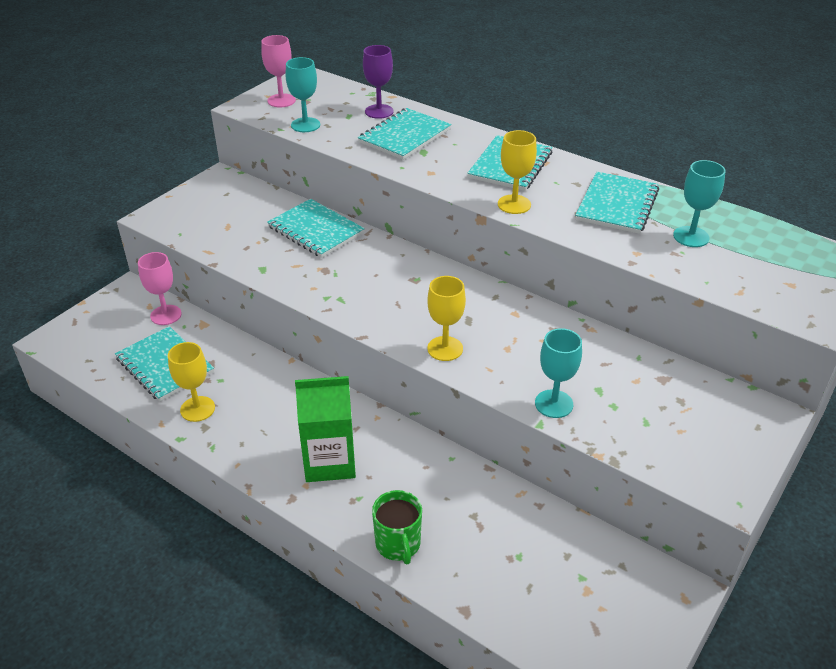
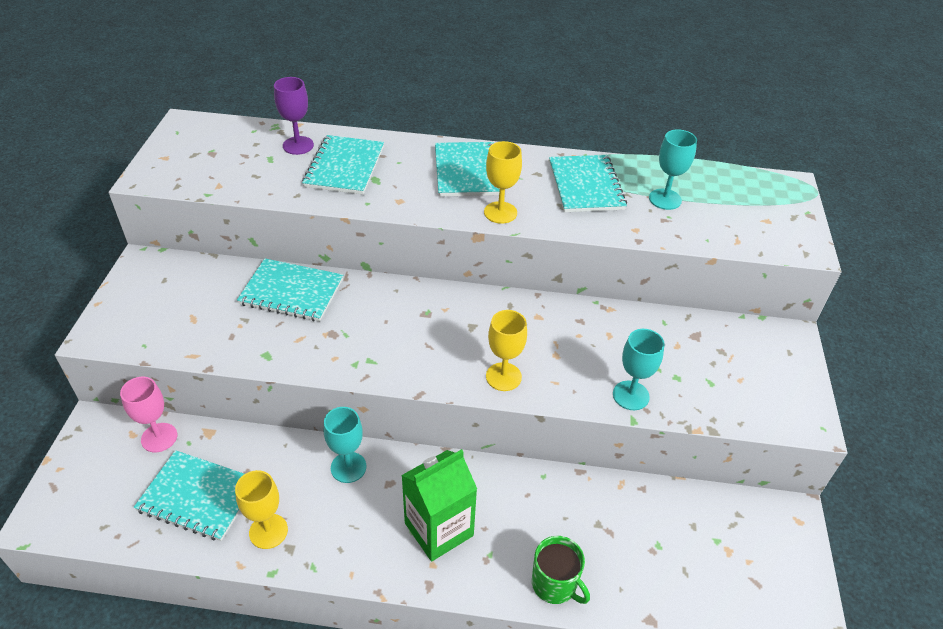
camera: 30 degrees left, 5 degrees up
pink goblet [261,35,296,108] -> none
turquoise goblet [286,57,320,132] -> turquoise goblet moved to [324,407,366,483]

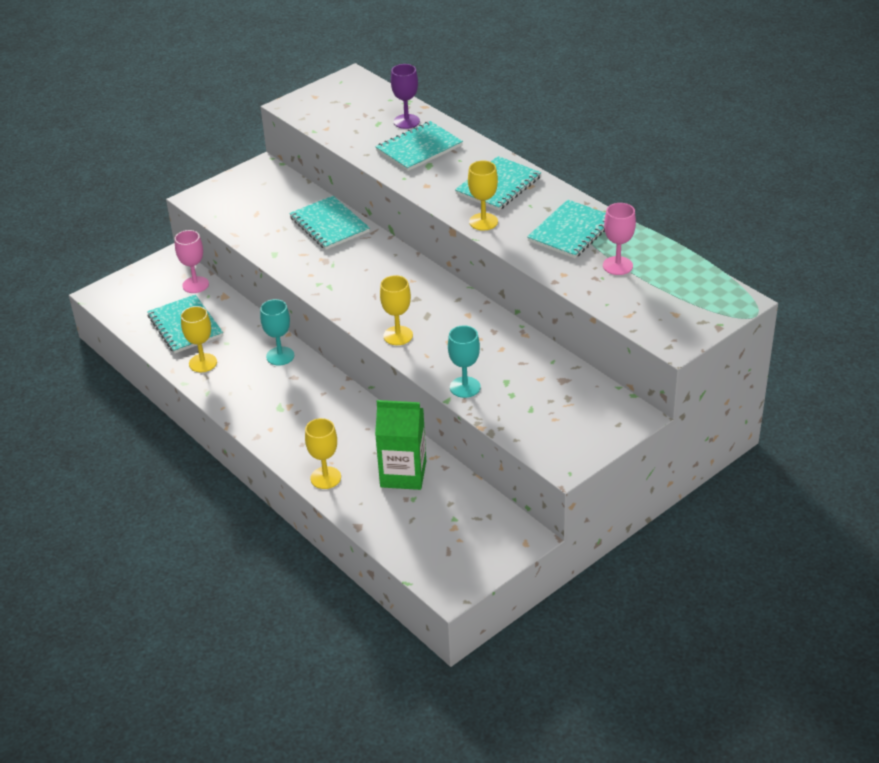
camera: 45 degrees right, 5 degrees down
green carton [401,449,477,561] -> green carton moved to [375,400,426,490]
green mug [532,536,590,604] -> yellow goblet [305,418,341,489]
turquoise goblet [649,129,697,210] -> pink goblet [603,203,636,275]

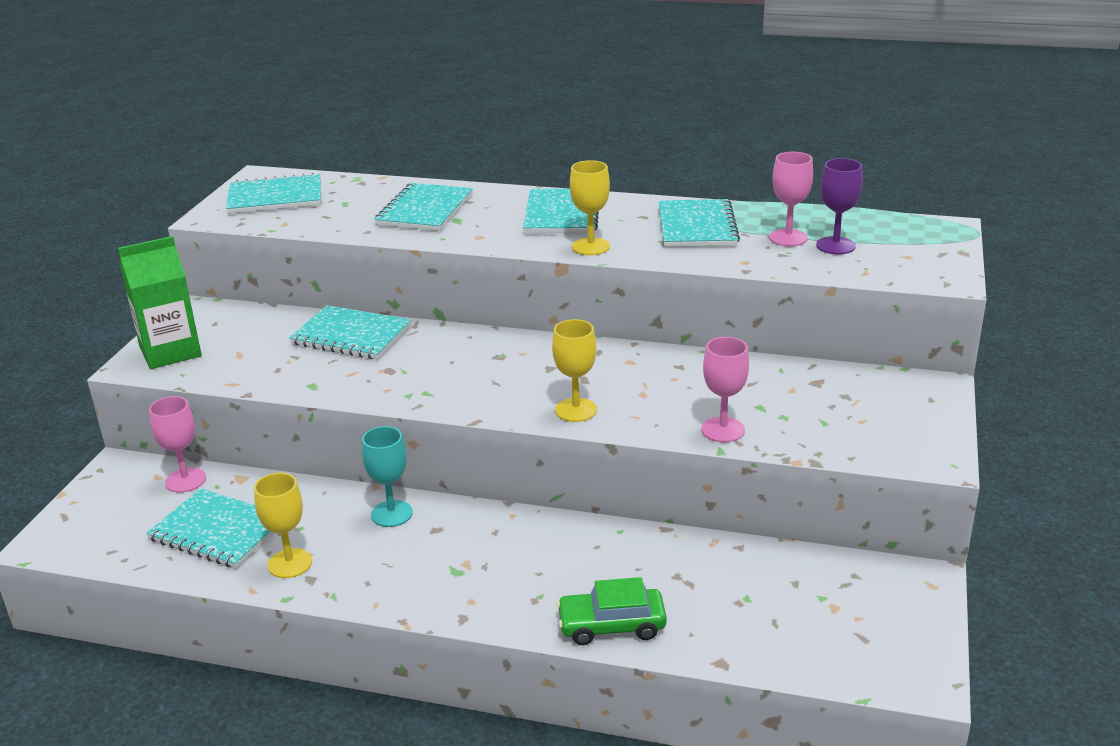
camera: 35 degrees left, 10 degrees down
yellow goblet [305,418,341,489] -> green car [556,577,667,645]
green carton [375,400,426,490] -> green carton moved to [118,236,202,369]
purple goblet [391,64,420,129] -> purple goblet moved to [816,158,863,254]
turquoise goblet [448,325,481,398] -> pink goblet [701,337,749,443]
none -> turquoise notebook [226,173,321,214]

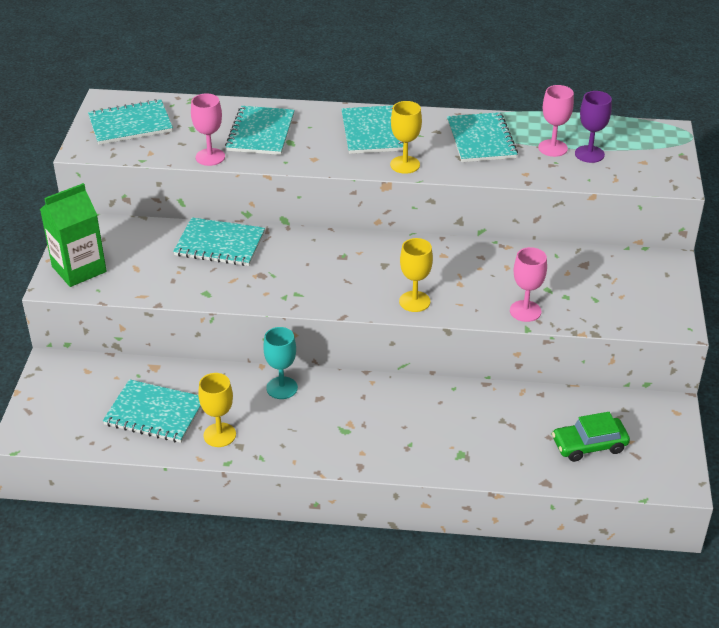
camera: 10 degrees left, 10 degrees up
pink goblet [149,396,206,493] -> pink goblet moved to [191,94,225,166]
green car [556,577,667,645] -> green car moved to [552,412,630,462]

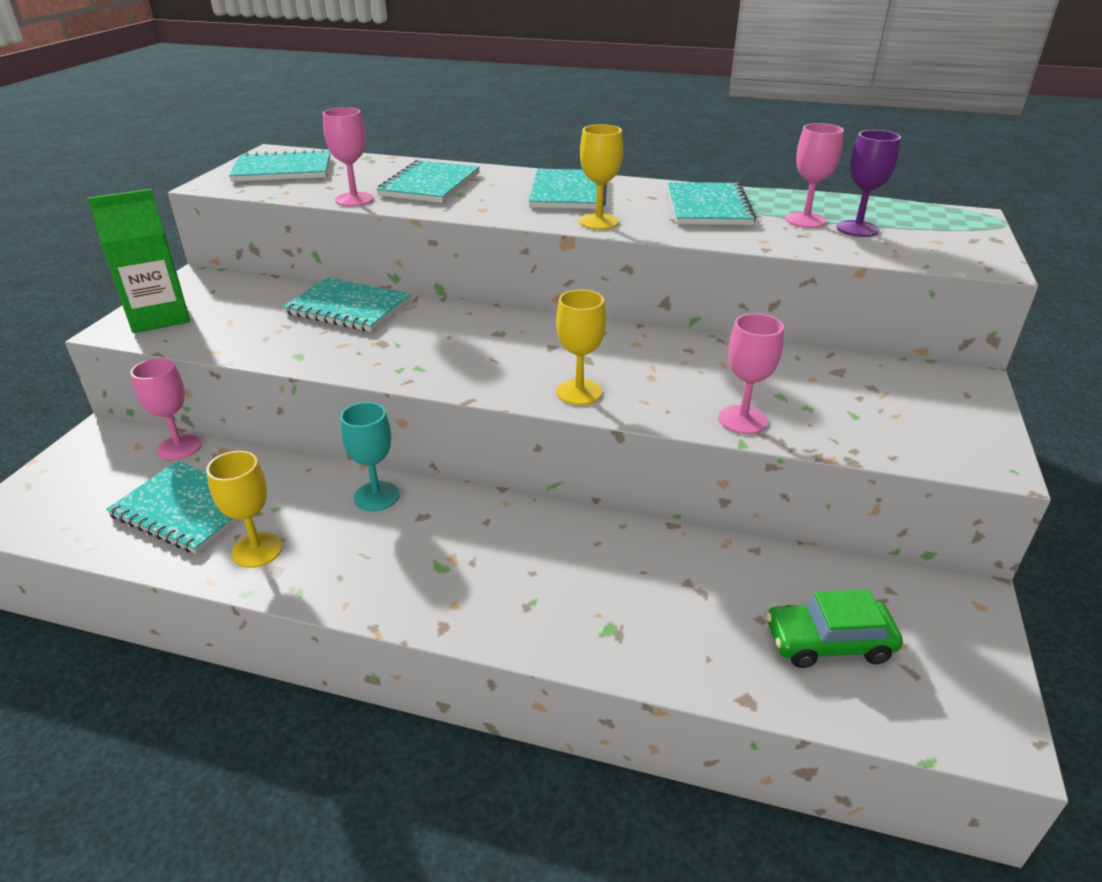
camera: 10 degrees right, 5 degrees down
none -> pink goblet [130,358,202,460]

